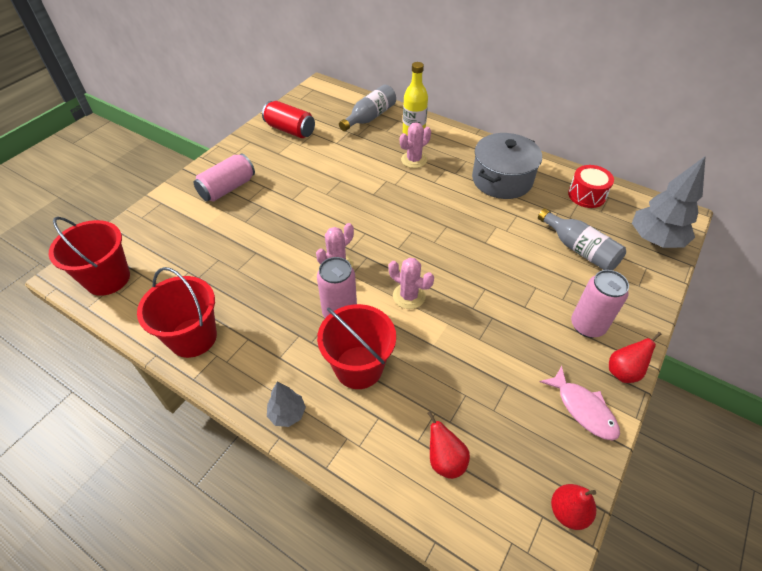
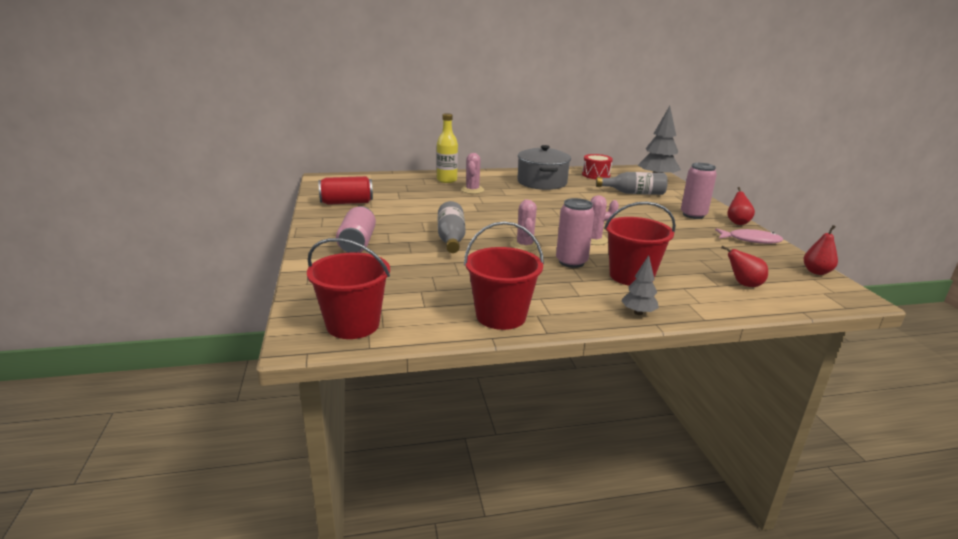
camera: 45 degrees left, 25 degrees down
grey bottle [339,85,396,131] -> grey bottle moved to [438,201,466,253]

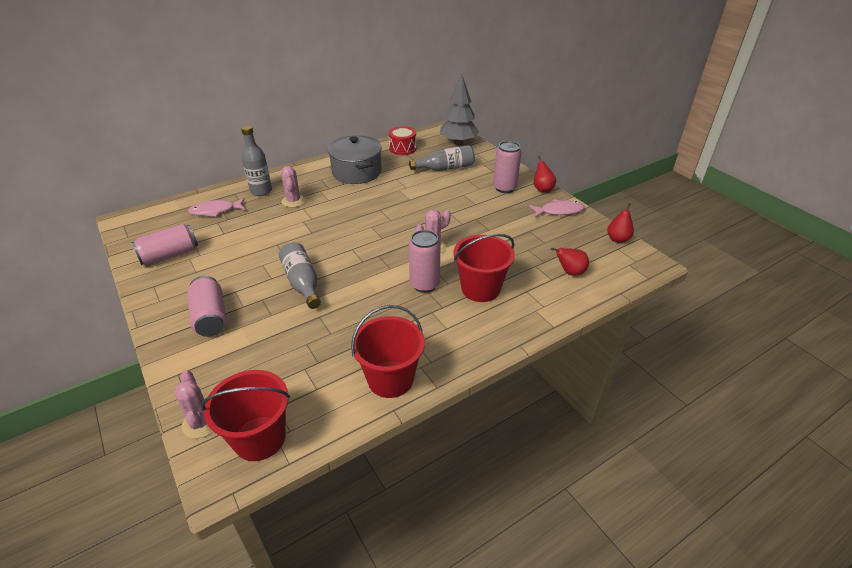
camera: 20 degrees left, 15 degrees up
red can [318,176,373,205] -> pink can [131,224,198,265]
yellow bottle [436,113,458,183] -> grey bottle [241,125,272,196]
pink cactus [510,199,540,251] -> pink cactus moved to [174,370,213,438]
grey tree [621,255,659,315] -> none
none -> pink fish [188,198,245,217]

